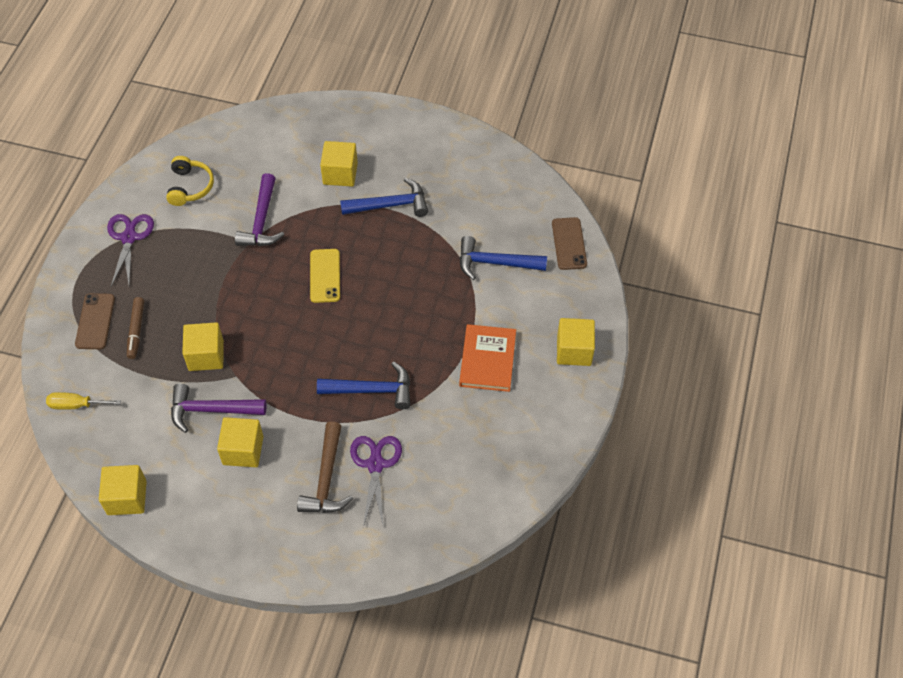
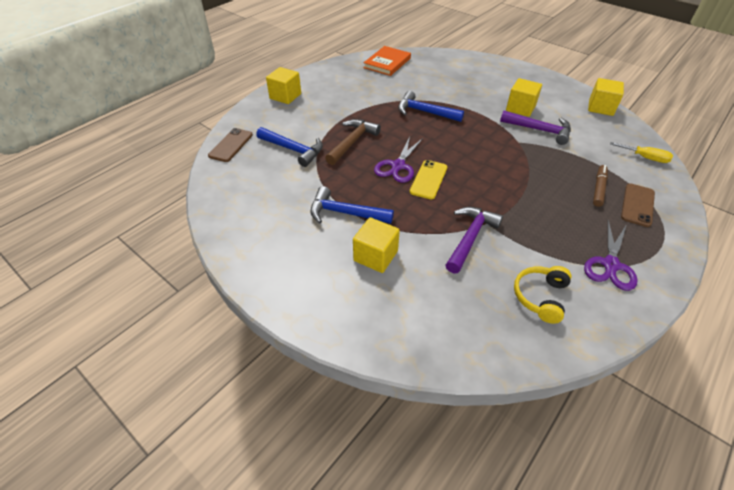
camera: 155 degrees left, 10 degrees down
yellow cube [182,322,224,371] -> none
brown hammer [297,422,353,513] -> brown hammer moved to [325,119,381,165]
purple scissors [350,436,402,527] -> purple scissors moved to [374,136,423,183]
orange book [459,324,516,392] -> orange book moved to [364,46,411,76]

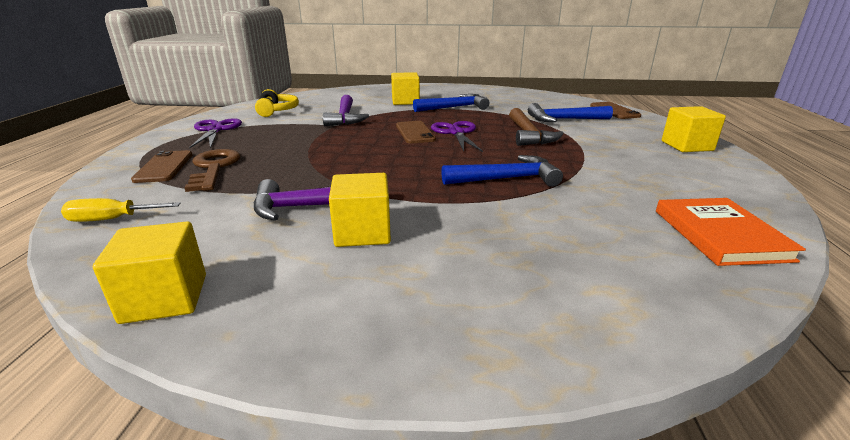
camera: 145 degrees right, 20 degrees down
yellow phone [410,160,447,199] -> brown phone [396,121,436,143]
brown marker [593,165,608,207] -> brown key [184,149,241,192]

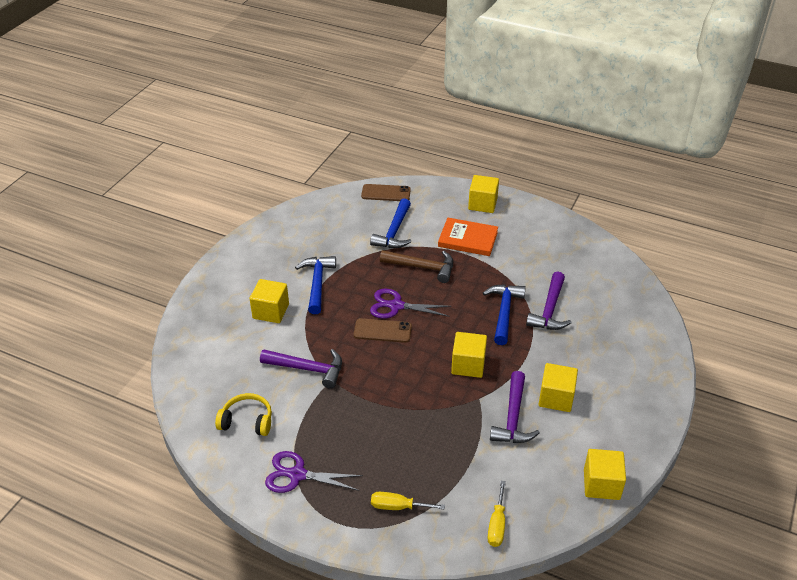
camera: 70 degrees left, 15 degrees up
brown phone [131,150,193,183] -> yellow screwdriver [371,492,445,510]
brown key [184,149,241,192] -> none
orange book [656,198,806,266] -> orange book moved to [438,218,498,256]
none -> yellow cube [451,332,487,378]
none -> purple hammer [526,271,572,330]

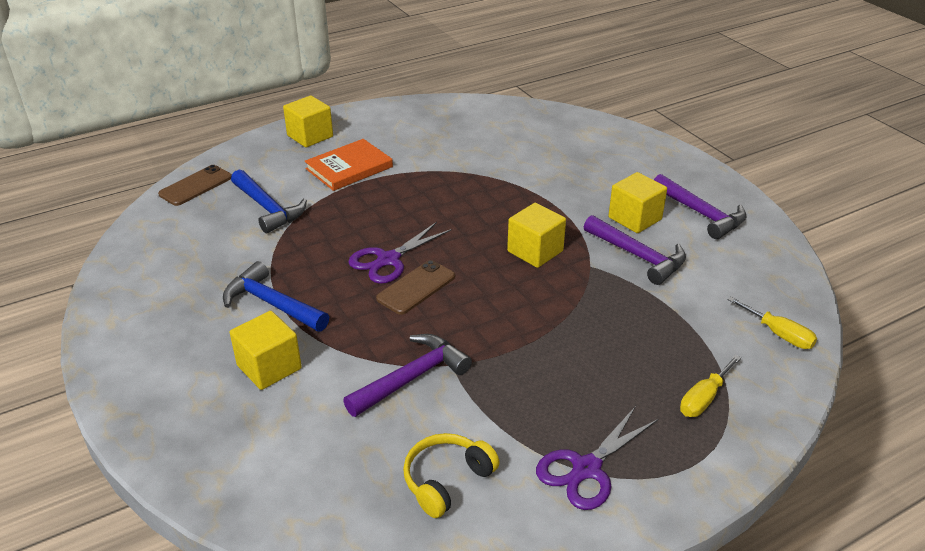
camera: 55 degrees left, 5 degrees down
brown hammer [380,250,453,283] -> none
blue hammer [483,284,526,345] -> none
purple hammer [526,271,572,330] -> purple hammer moved to [654,174,746,239]
yellow cube [584,449,626,500] -> none

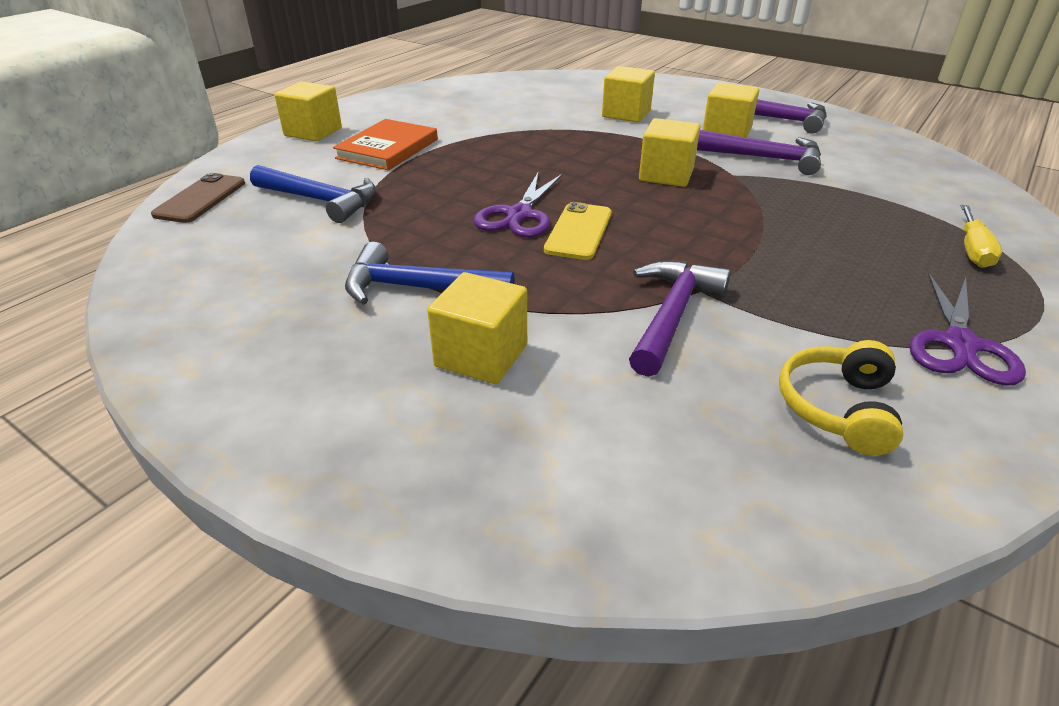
camera: 25 degrees left, 0 degrees up
brown phone [376,260,455,315] -> yellow phone [544,202,612,260]
yellow screwdriver [728,297,817,349] -> none
none -> yellow cube [602,66,655,122]

